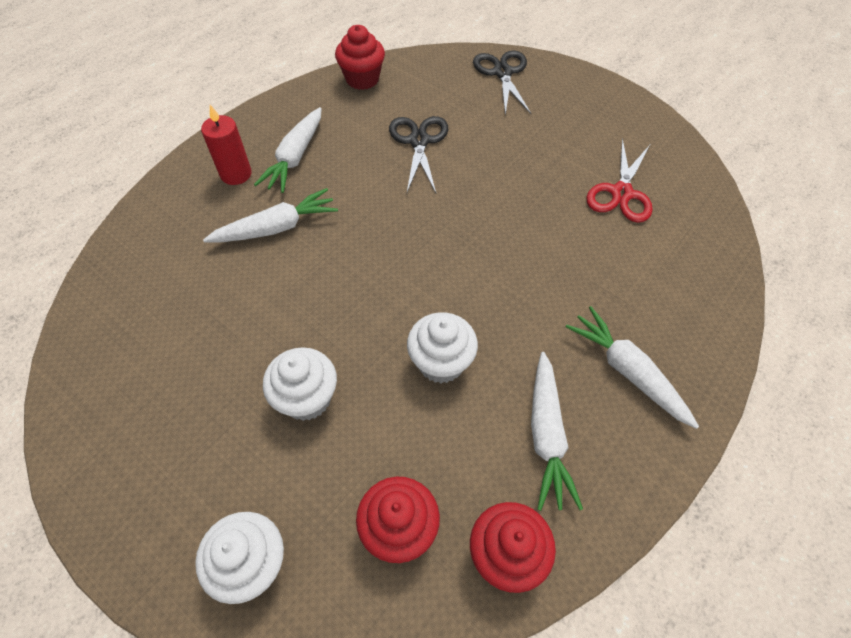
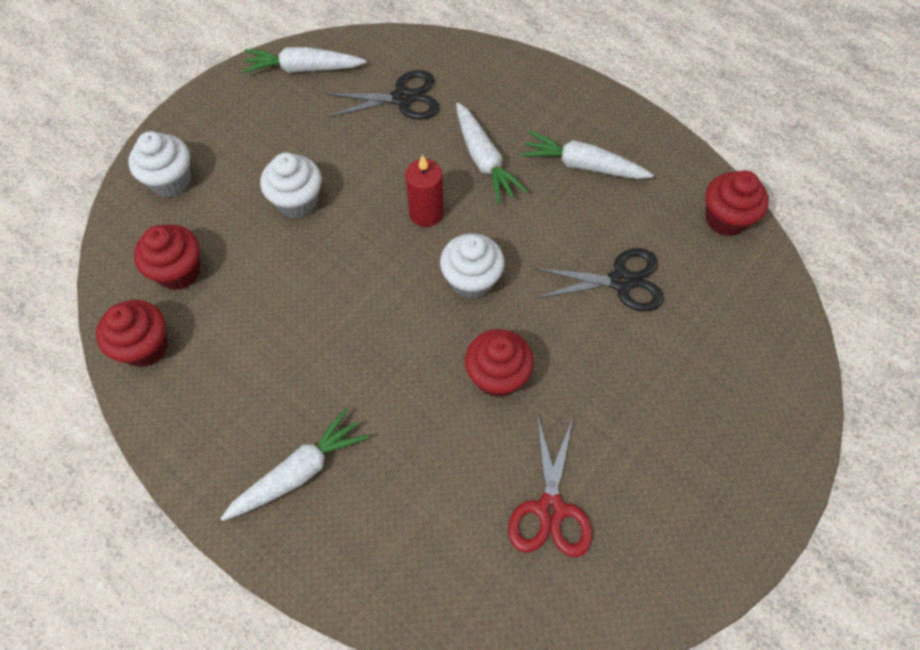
camera: 90 degrees right, 5 degrees up
red candle [201,105,252,185] -> red candle moved to [405,155,444,227]
white cupcake [407,312,478,383] -> white cupcake moved to [440,233,504,299]
black scissors [473,50,531,115] -> black scissors moved to [325,70,439,120]
white carrot [531,352,583,511] -> white carrot moved to [242,47,366,73]
red scissors [586,138,653,223] -> red scissors turned 105 degrees counterclockwise [508,413,592,557]
none -> red cupcake [465,329,534,398]

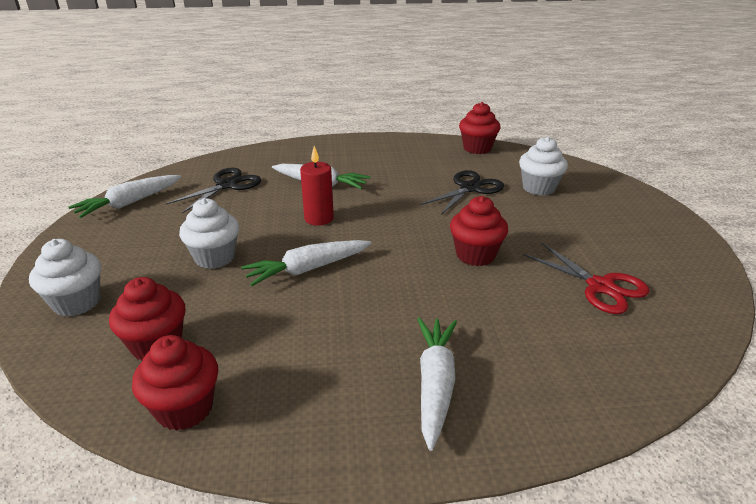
camera: 45 degrees left, 30 degrees down
white cupcake [440,233,504,299] -> white cupcake moved to [519,136,568,196]
white carrot [521,131,653,179] -> white carrot moved to [241,240,371,286]

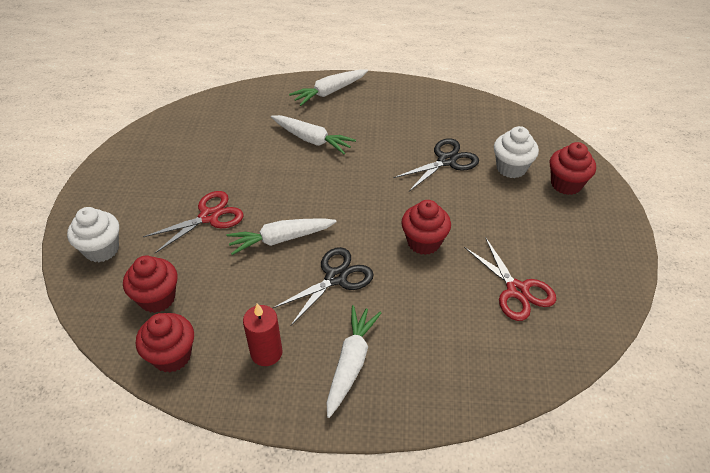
camera: 10 degrees right, 15 degrees up
white carrot [69,175,182,218] -> white carrot moved to [289,70,368,106]
black scissors [166,168,262,213] -> black scissors moved to [272,247,374,325]
white cupcake [179,198,239,269] -> red scissors [143,191,243,253]
red candle [300,146,334,226] -> red candle moved to [243,303,283,366]
red cupcake [459,102,501,154] -> red cupcake moved to [550,142,596,195]

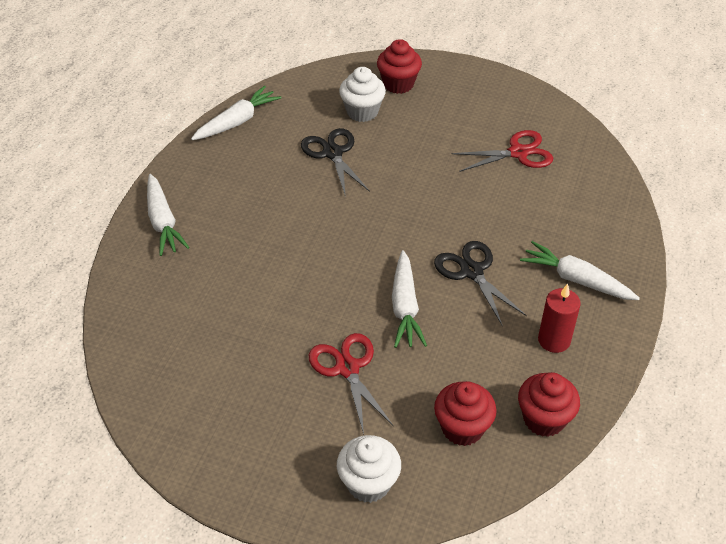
camera: 75 degrees left, 0 degrees up
white carrot [271,115,356,154] -> white carrot moved to [191,86,281,140]
red cupcake [401,200,451,255] -> none

